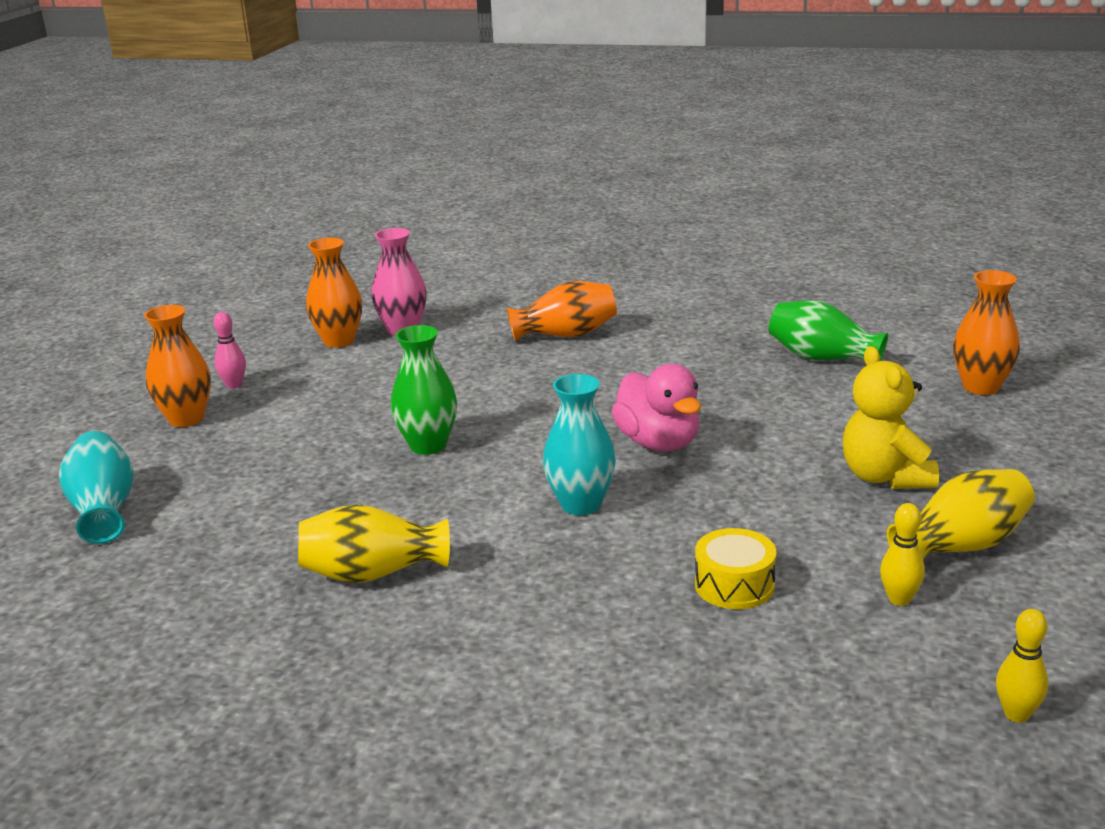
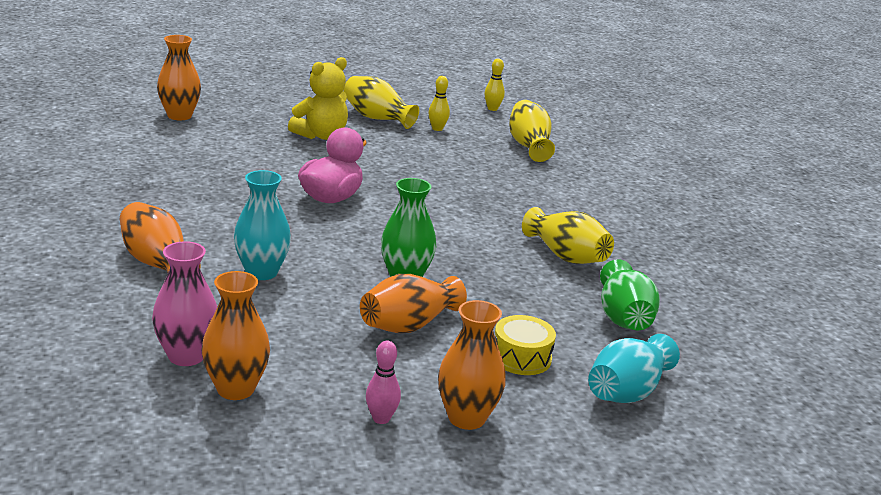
camera: 125 degrees left, 0 degrees up
turquoise vase [543,374,616,515] -> turquoise vase moved to [234,170,291,280]
yellow drum [695,528,776,609] -> yellow drum moved to [495,315,556,375]
green vase [769,300,888,361] -> green vase moved to [600,259,660,330]
none -> orange vase [360,274,467,333]
none -> yellow vase [509,100,555,162]

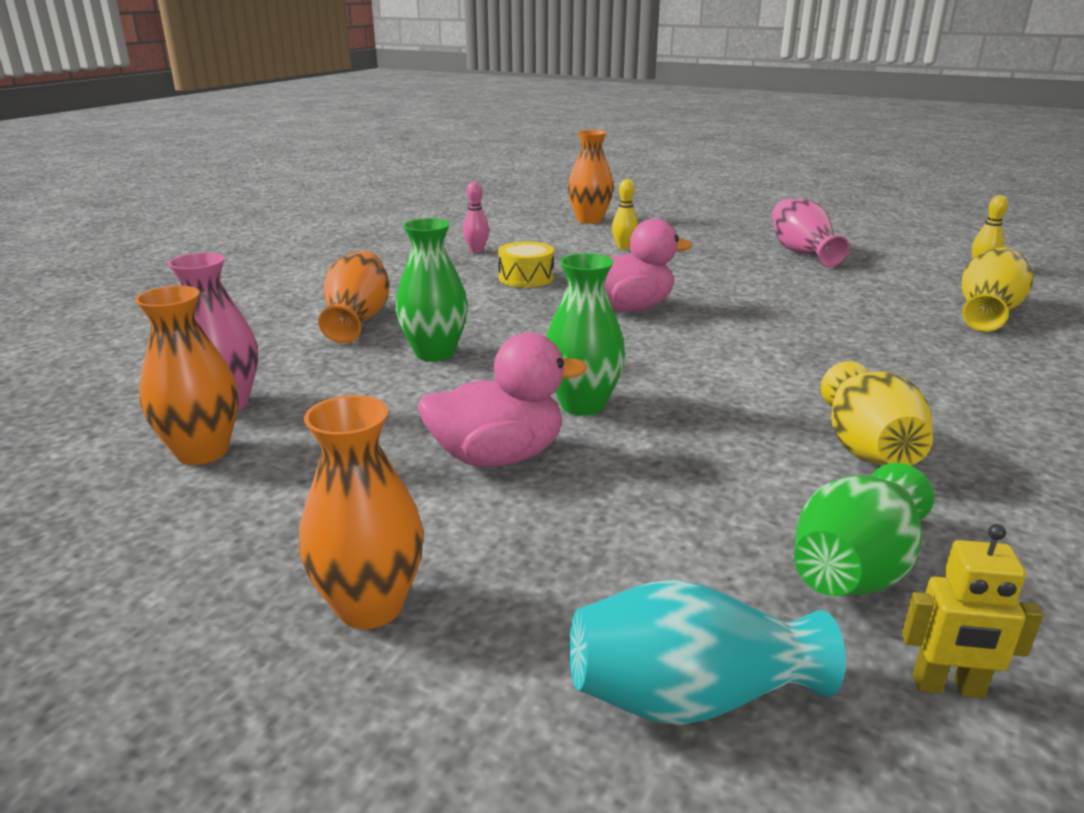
camera: 45 degrees right, 0 degrees up
turquoise vase [234,170,291,280] -> green vase [396,218,468,362]
yellow teddy bear [288,57,348,140] -> none
yellow vase [343,76,419,129] -> pink vase [772,199,849,267]
orange vase [360,274,467,333] -> pink duck [417,332,587,467]
pink bowling pin [366,341,401,424] -> pink bowling pin moved to [463,182,489,253]
yellow bowling pin [428,76,450,131] -> yellow bowling pin moved to [612,179,638,250]
yellow drum [495,315,556,375] -> yellow drum moved to [498,242,554,287]
none -> yellow robot [902,524,1043,698]

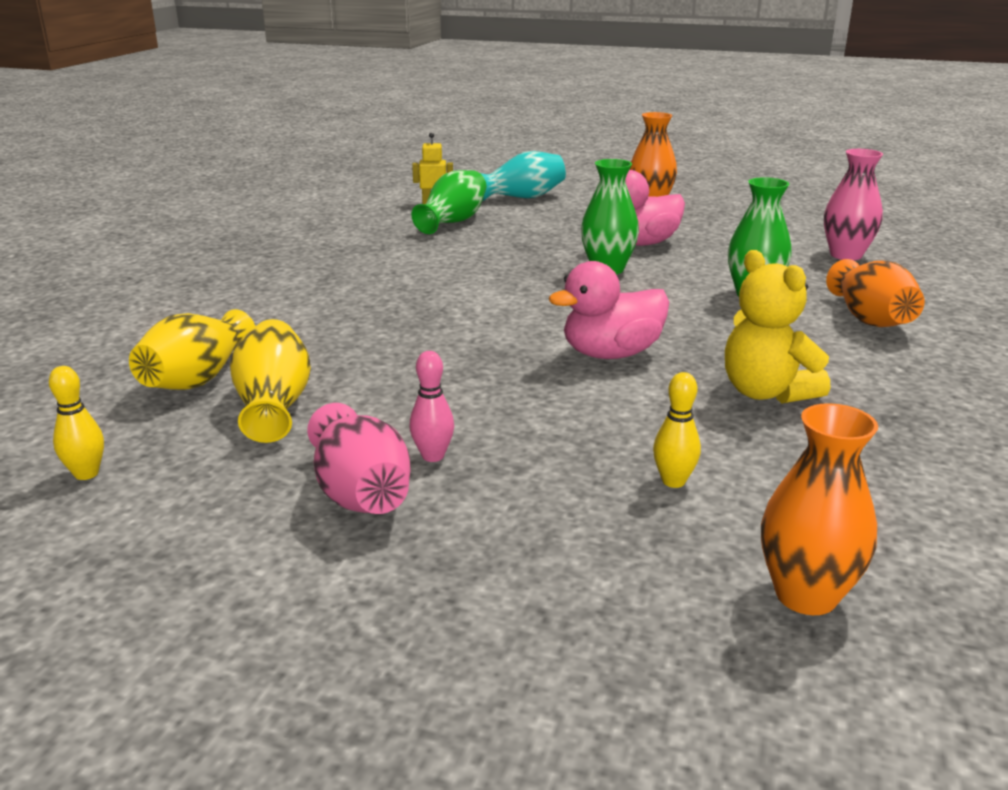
camera: 170 degrees right, 0 degrees up
orange vase [135,286,239,465] -> none
pink bowling pin [463,182,489,253] -> pink bowling pin moved to [409,351,454,462]
yellow drum [498,242,554,287] -> yellow teddy bear [725,250,830,404]
yellow vase [821,361,933,466] -> yellow vase moved to [230,319,311,443]

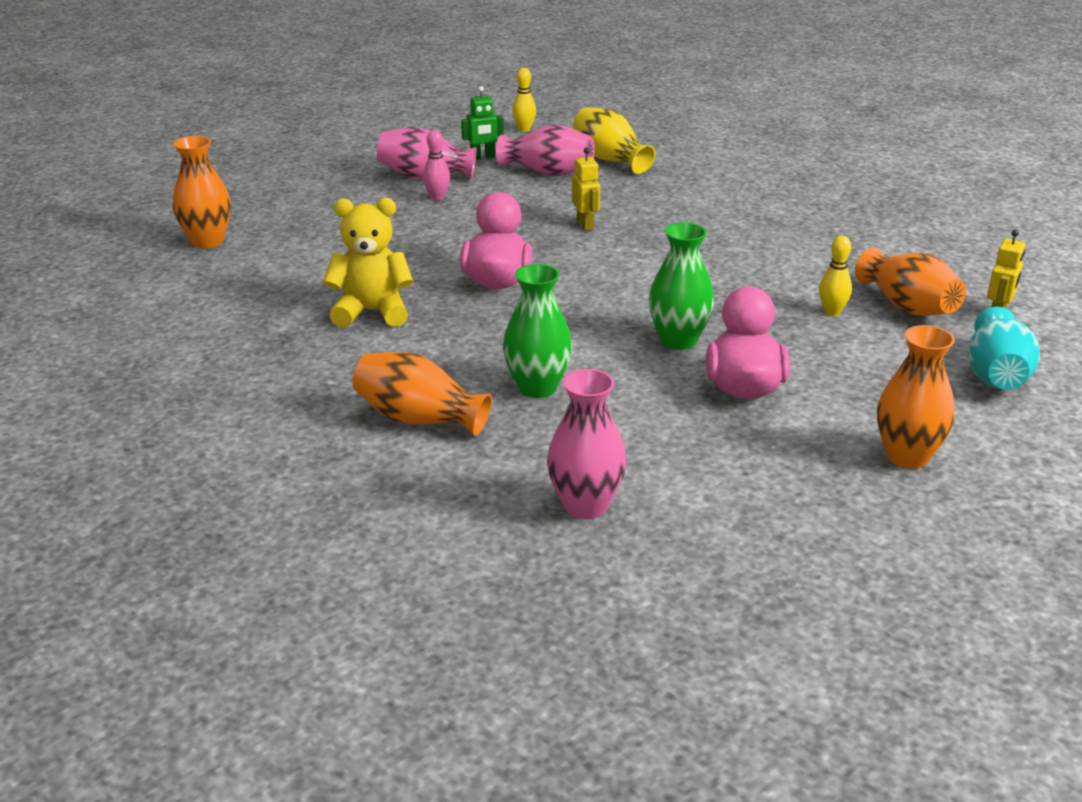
camera: 120 degrees right, 5 degrees up
yellow vase [230,319,311,443] -> pink vase [496,124,595,176]
green vase [411,170,487,234] -> orange vase [855,248,966,316]
yellow bowling pin [653,372,701,488] -> yellow bowling pin moved to [819,236,852,316]
none -> green robot [461,86,504,160]
none -> yellow robot [572,148,600,231]

